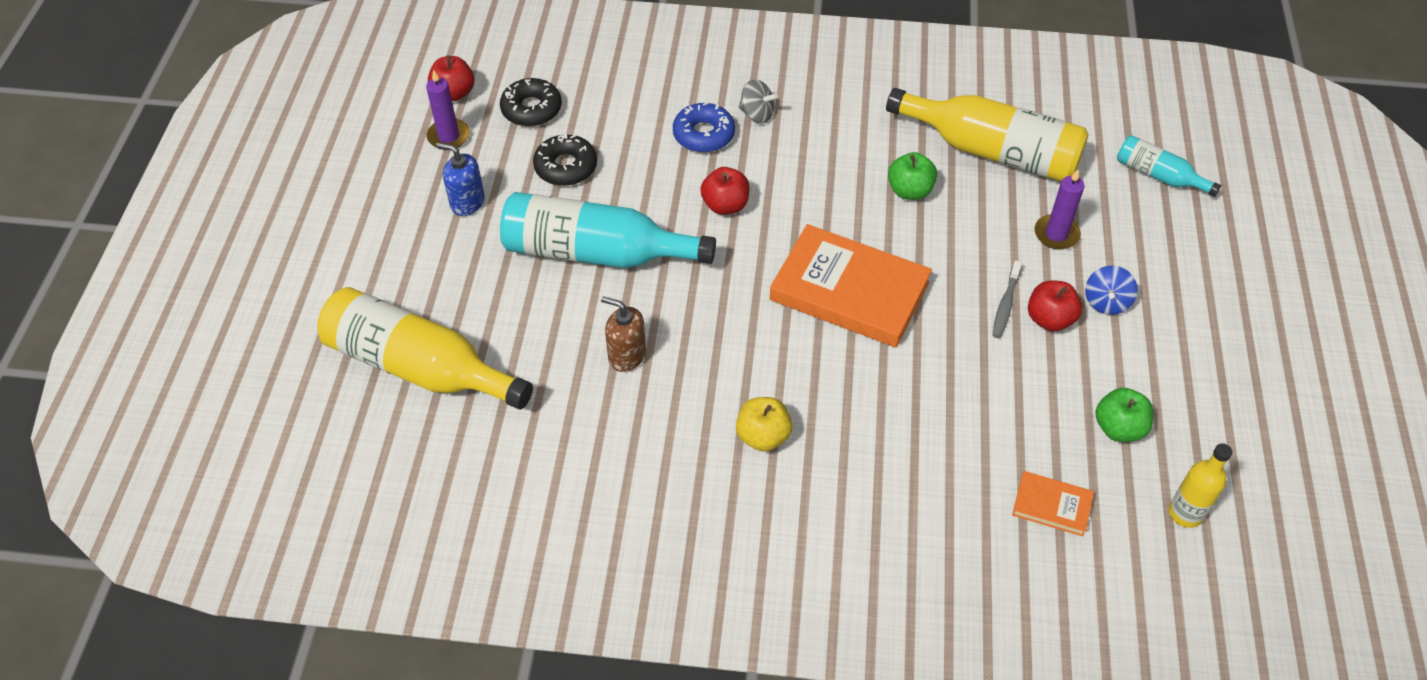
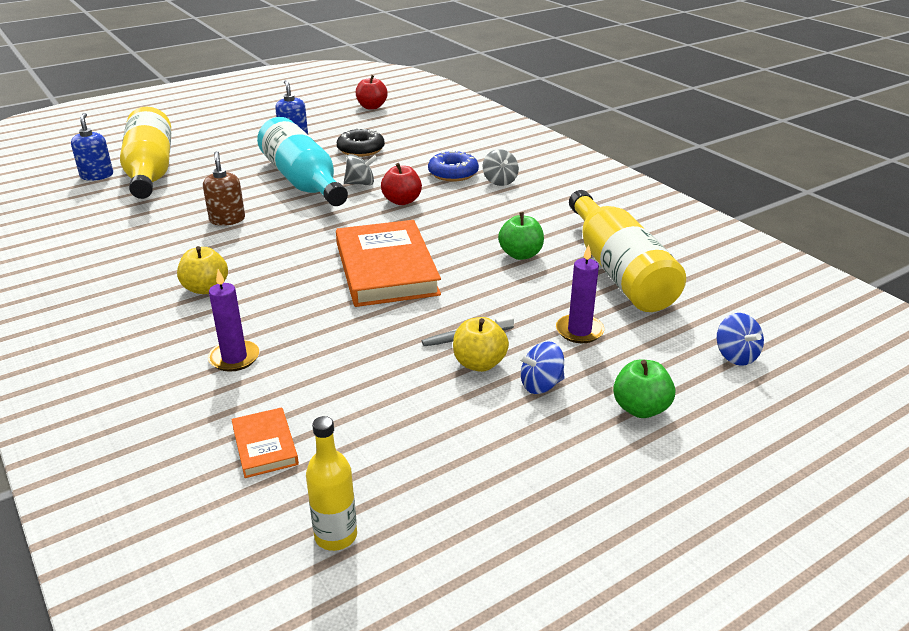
camera: 50 degrees right, 20 degrees down
purple candle [426,69,470,150] -> purple candle moved to [208,269,260,372]
black donut [500,78,562,127] -> none
red apple [1028,280,1082,331] -> yellow apple [453,317,509,372]
green apple [1095,388,1153,442] -> green apple moved to [613,359,675,418]
turquoise bottle [1117,135,1221,197] -> blue spinning top [717,313,764,366]
none -> blue soap dispenser [71,113,113,181]
none -> grey spinning top [344,154,378,185]

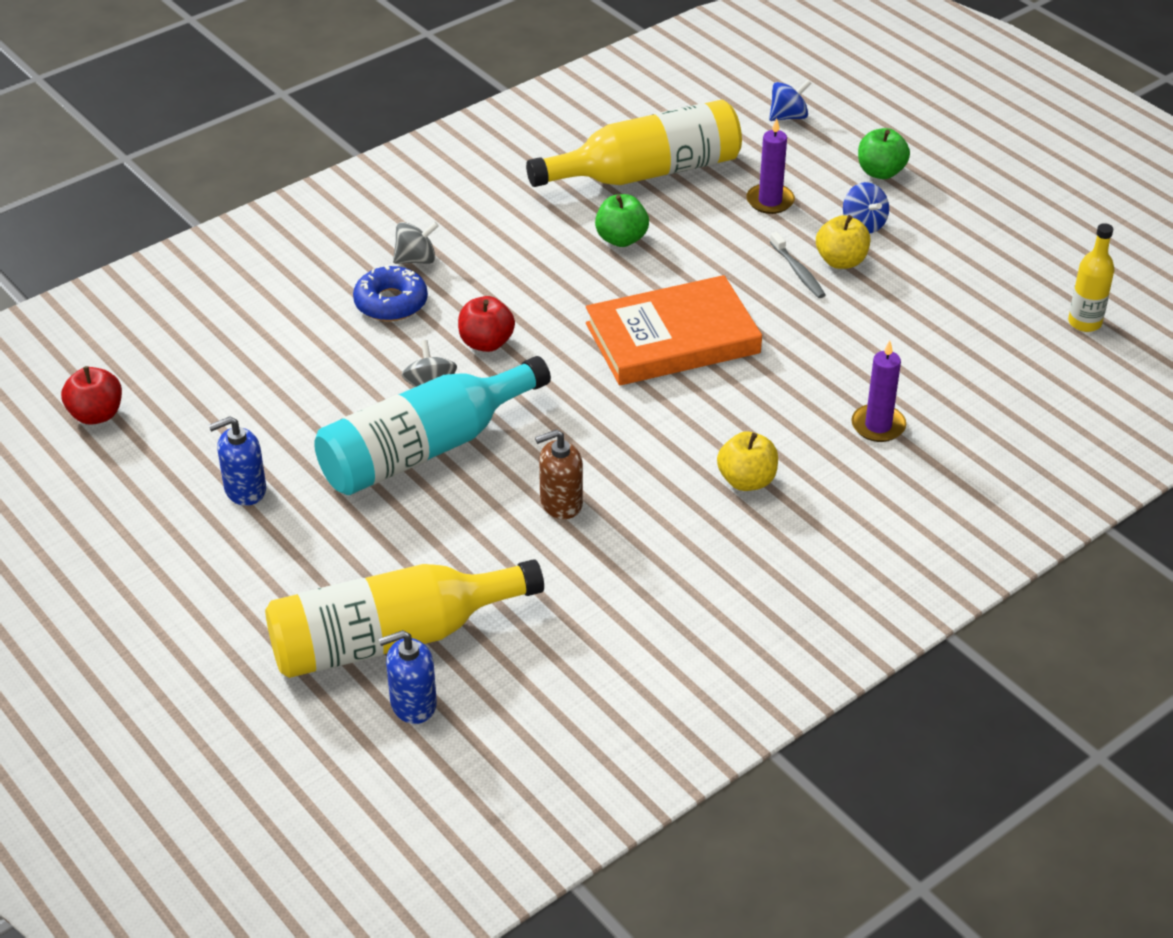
camera: 95 degrees left, 10 degrees up
orange book [231,407,299,478] -> none
black donut [337,128,385,157] -> none

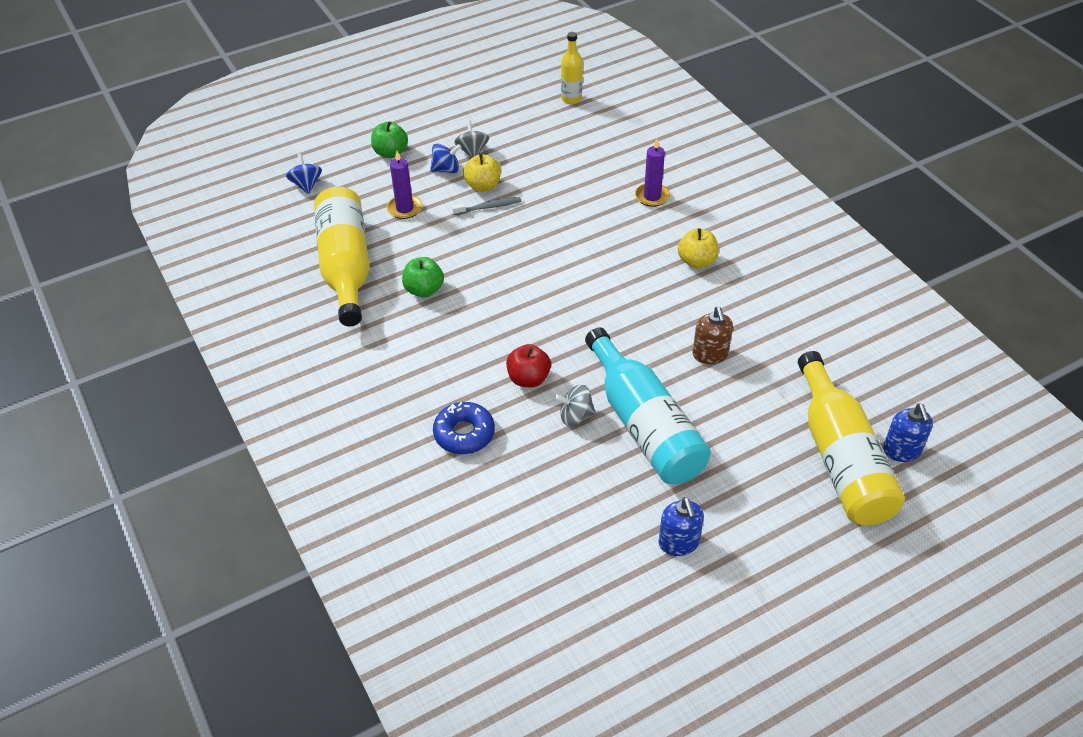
camera: 80 degrees left, 5 degrees up
red apple [61,366,122,425] -> none
grey spinning top [393,222,439,264] -> grey spinning top moved to [454,120,489,158]
orange book [586,275,762,385] -> none

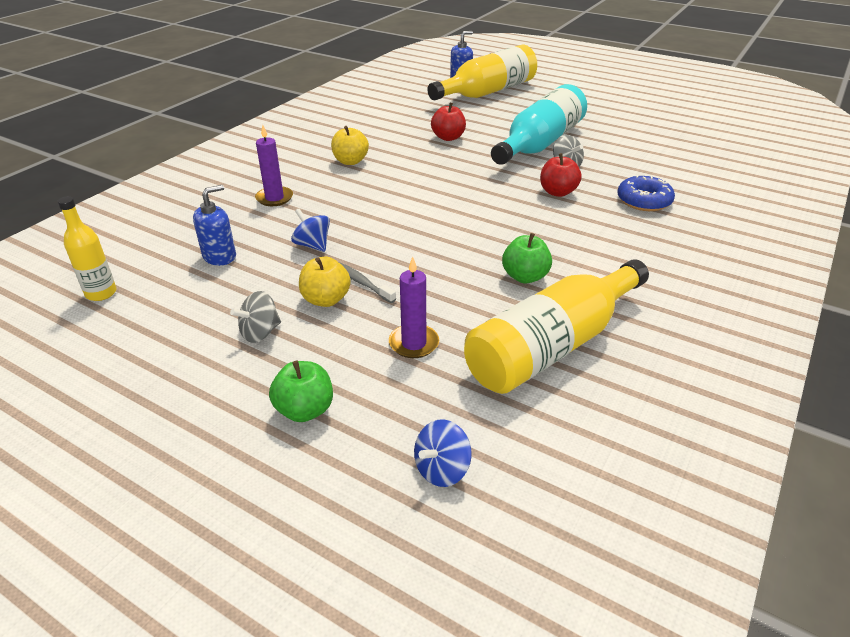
camera: 120 degrees left, 10 degrees down
blue spinning top [430,143,461,173] -> blue spinning top moved to [291,208,330,252]
blue soap dispenser [658,497,704,556] -> blue soap dispenser moved to [193,185,236,266]
brown soap dispenser [692,306,733,364] -> red apple [431,102,466,141]

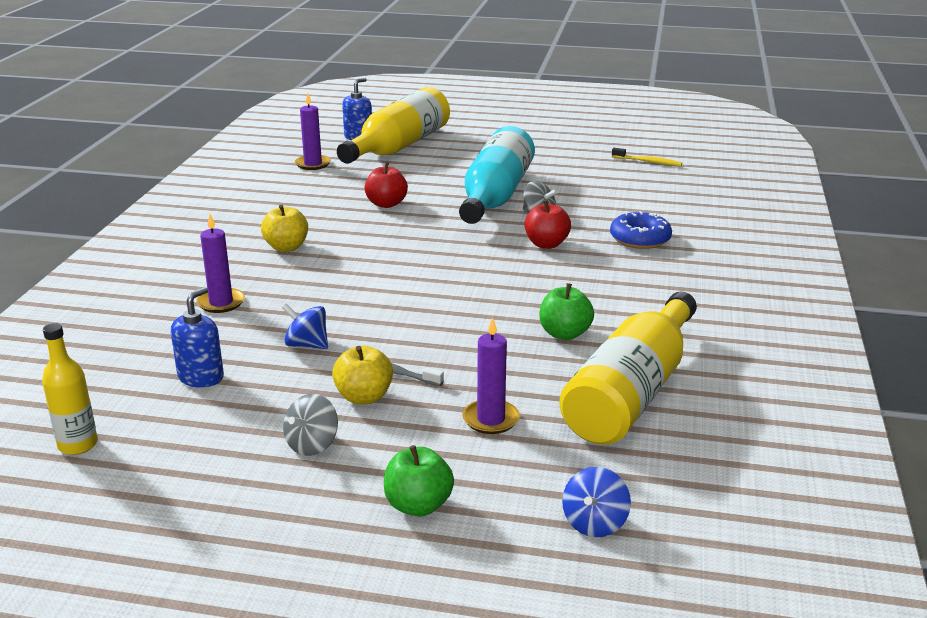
camera: 20 degrees left, 10 degrees down
none -> purple candle [295,93,331,170]
none -> yellow toothbrush [612,148,682,167]

